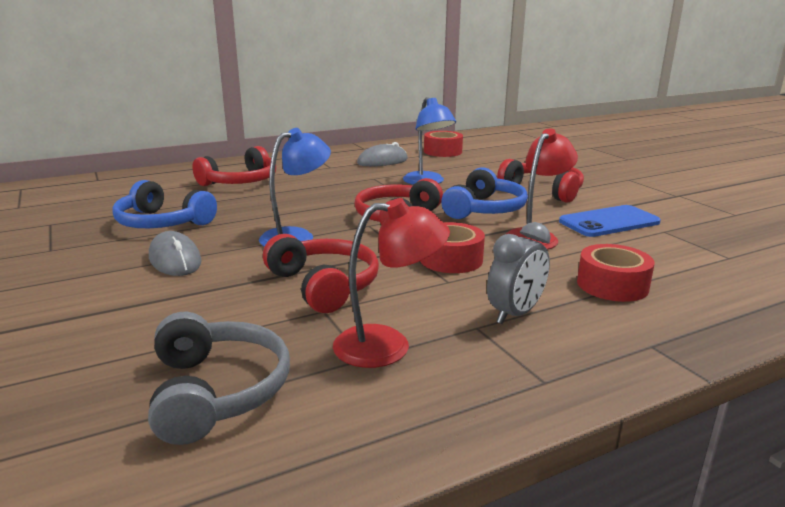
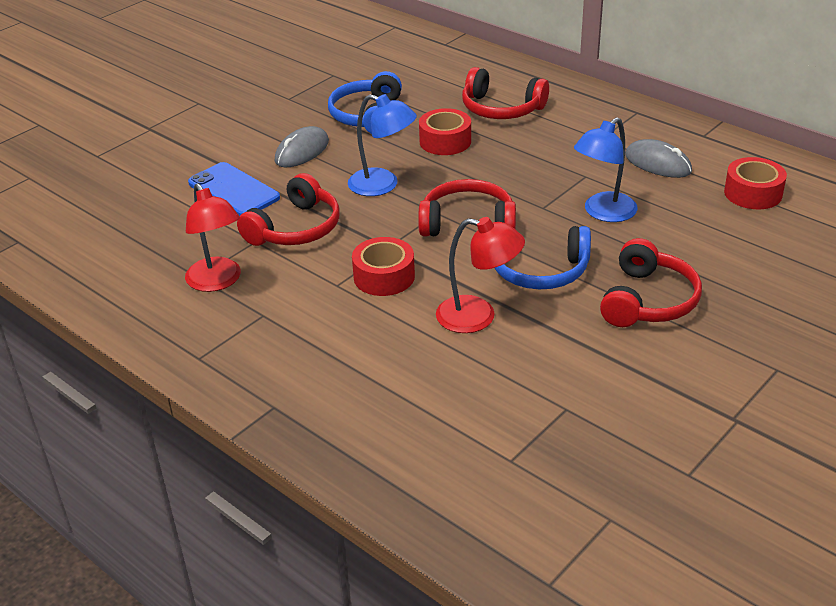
camera: 70 degrees right, 15 degrees up
grey headphones [148,312,290,445] -> none
grey clock [487,222,551,324] -> none
blue phone [559,205,661,237] -> blue phone moved to [188,162,280,216]
red tape [577,244,655,302] -> red tape moved to [419,108,471,155]

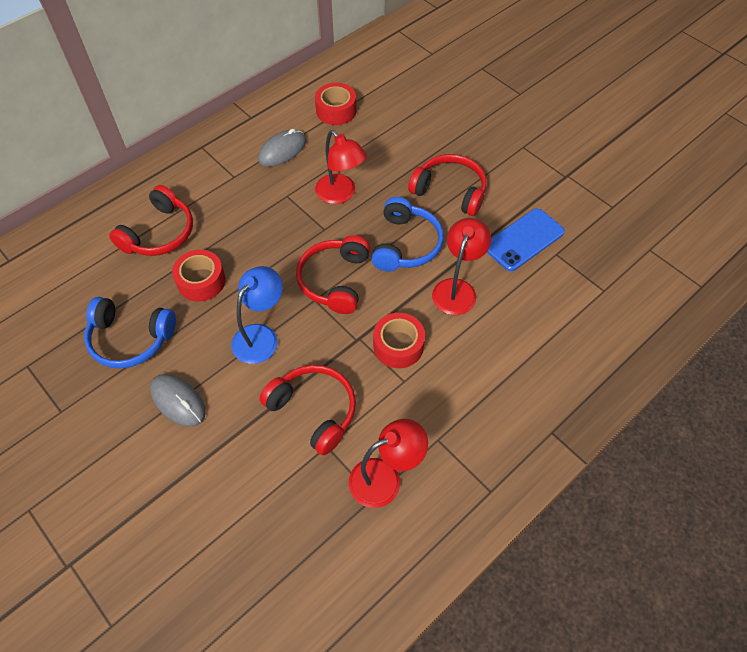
camera: 85 degrees left, 20 degrees up
blue phone [188,162,280,216] -> blue phone moved to [487,208,565,271]
blue lamp [574,117,638,222] -> red lamp [315,130,367,204]

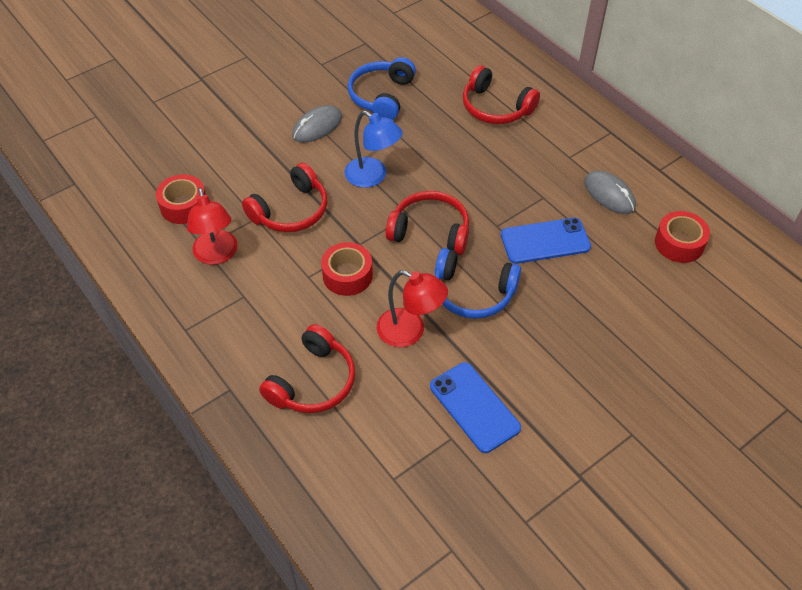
camera: 95 degrees right, 5 degrees down
red tape [172,250,225,302] -> red tape moved to [156,174,206,224]
red lamp [315,130,367,204] -> blue phone [501,218,591,264]
red headphones [408,154,487,216] -> red headphones moved to [259,324,355,413]

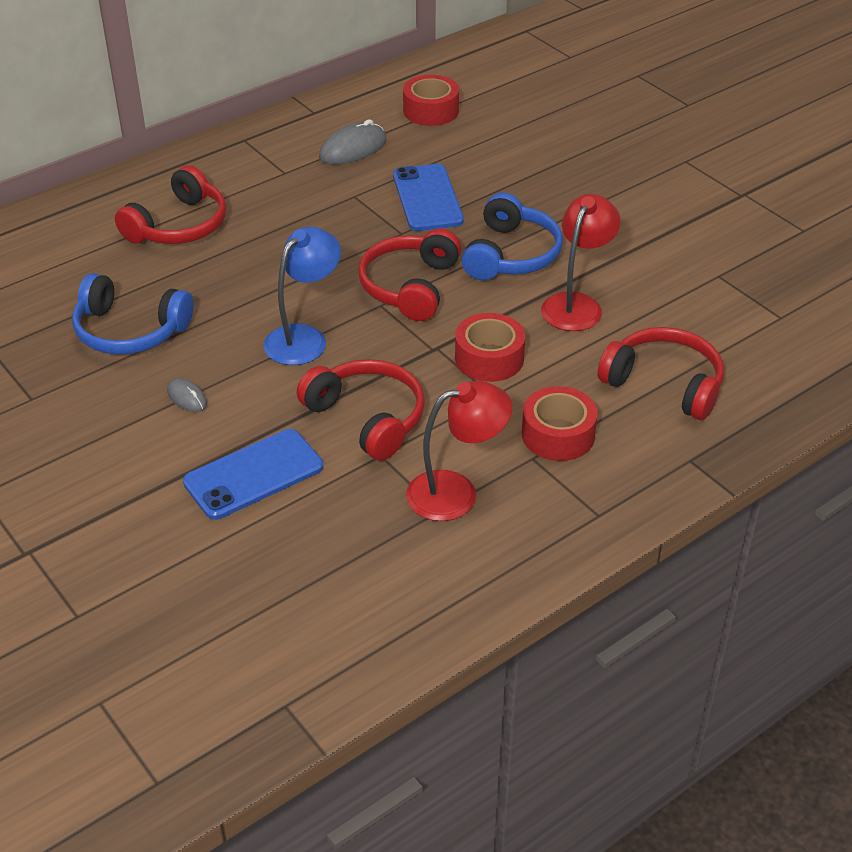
camera: 90 degrees left, 10 degrees down
red tape [156,174,206,224] -> red tape moved to [522,386,598,461]
grey mouse [292,105,342,143] -> grey mouse [167,378,207,412], size x0.56
blue phone [430,362,521,453] -> blue phone moved to [183,429,323,520]

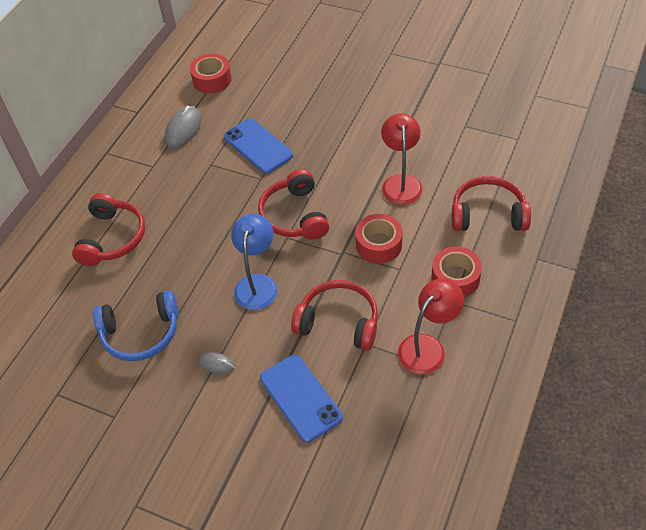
camera: 25 degrees left, 10 degrees up
blue phone [183,429,323,520] -> blue phone turned 60 degrees counterclockwise [260,355,343,442]
blue headphones [462,192,563,281] -> none

